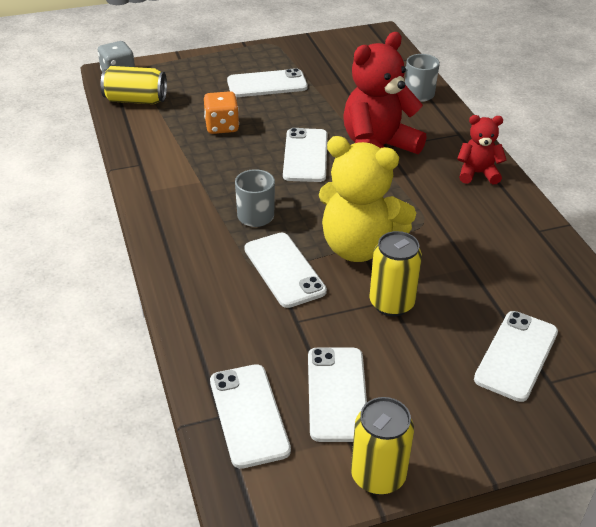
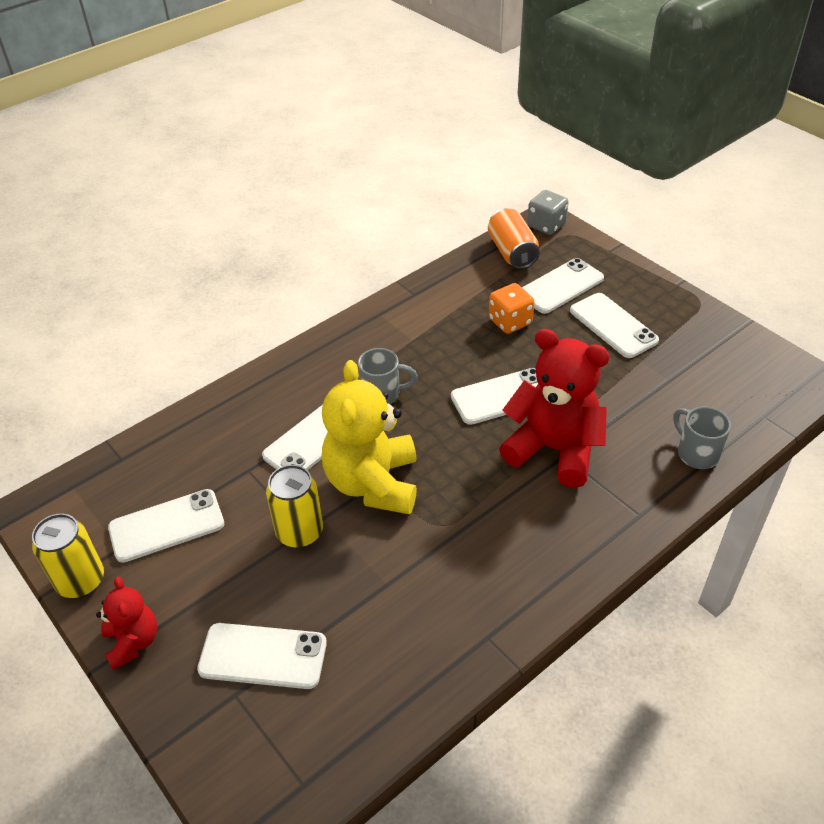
camera: 70 degrees right, 5 degrees up
yellow can [101,66,167,104] -> orange can [488,208,540,269]
white phone [210,364,291,469] -> white phone moved to [522,258,604,314]
red teddy bear [457,115,506,185] -> red teddy bear moved to [96,576,157,670]

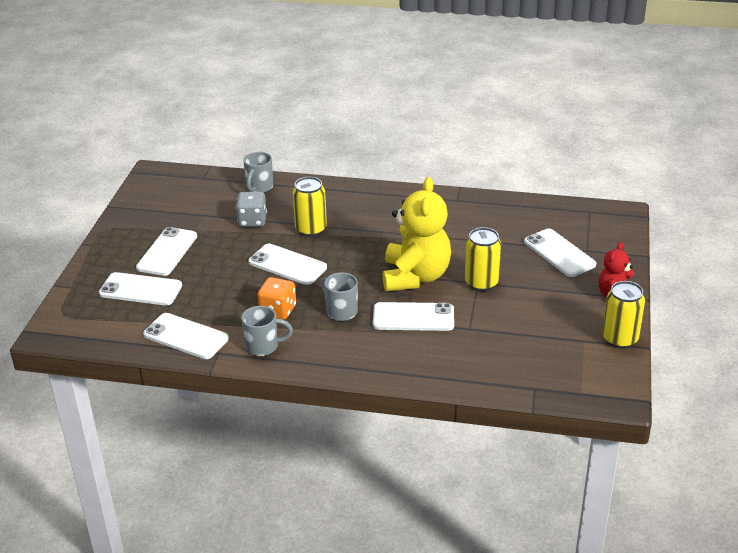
camera: 130 degrees left, 10 degrees down
white phone [108,489,224,563] -> white phone moved to [143,313,229,359]
yellow teddy bear [322,360,417,514] -> yellow teddy bear turned 45 degrees counterclockwise [383,177,451,291]
orange can [488,208,540,269] -> none
orange dice [489,283,534,334] -> orange dice moved to [257,277,296,320]
red teddy bear [499,329,610,488] -> yellow can [293,177,327,237]
grey dice [527,190,569,235] -> grey dice moved to [236,192,267,227]
none -> grey mug [241,306,293,356]

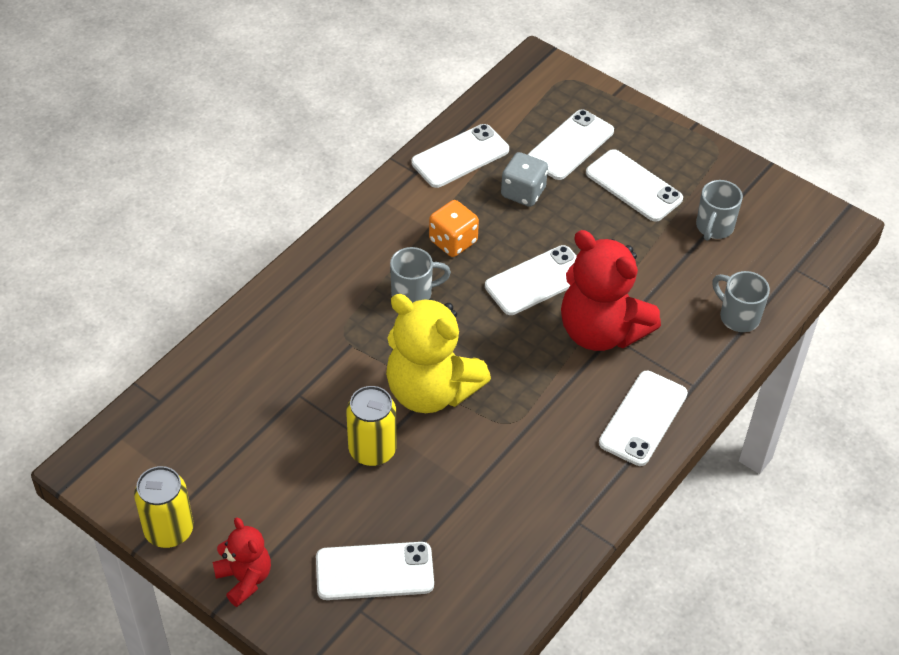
camera: 115 degrees right, 15 degrees up
grey dice [236,192,267,227] -> grey dice moved to [501,152,548,207]
grey mug [241,306,293,356] -> grey mug moved to [696,180,743,241]
yellow can [293,177,327,237] -> red teddy bear [561,230,661,351]
white phone [373,302,454,331] -> white phone moved to [599,371,688,466]

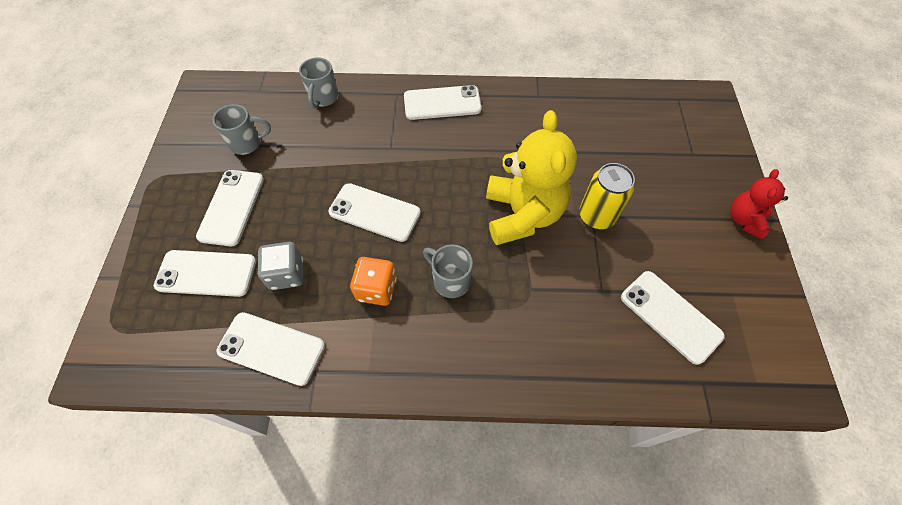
camera: 125 degrees left, 10 degrees up
yellow can [134,466,194,548] -> none
white phone [316,542,434,600] -> white phone moved to [621,271,725,365]
red teddy bear [561,230,661,351] -> none

